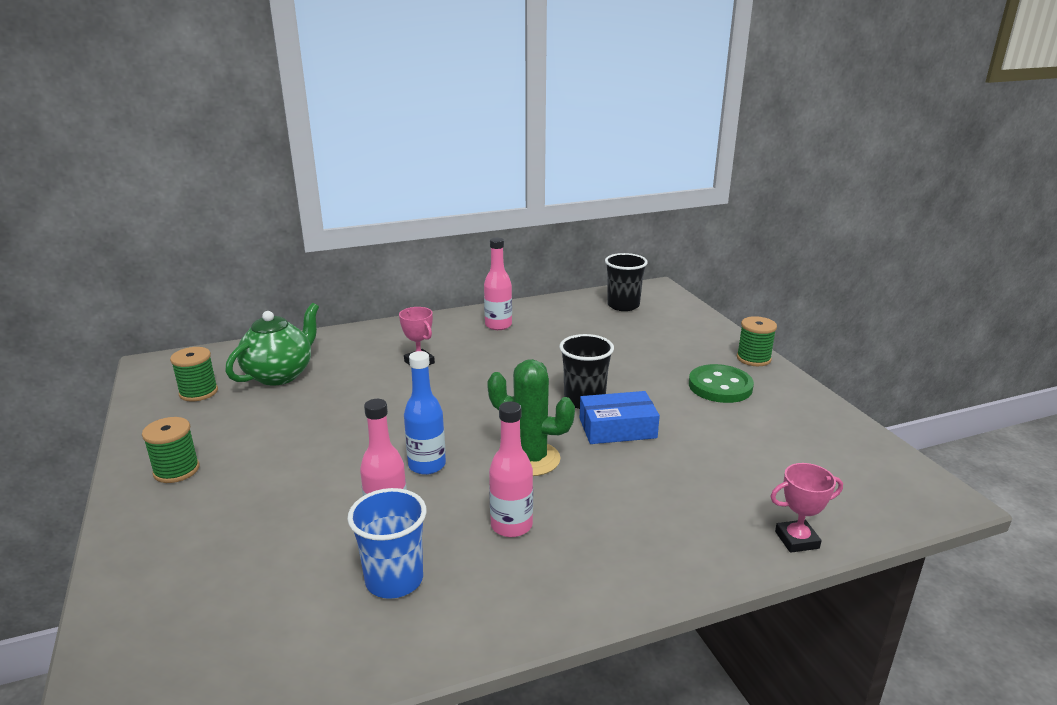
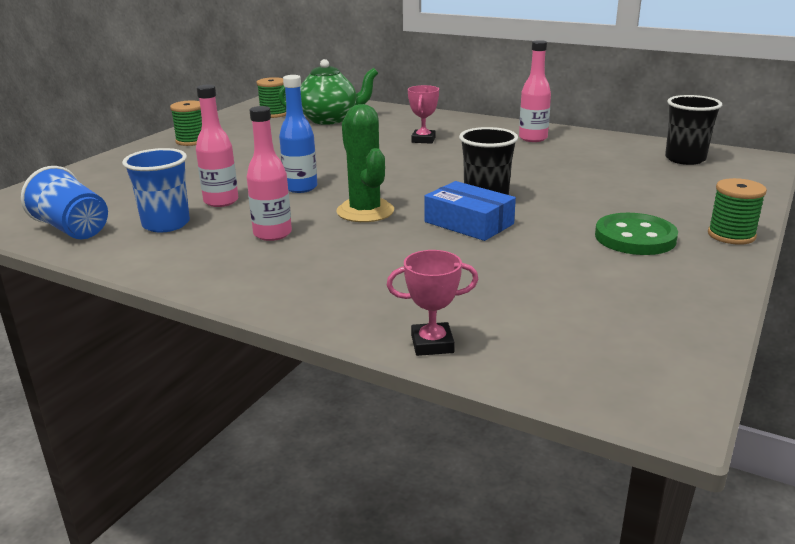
camera: 50 degrees right, 0 degrees up
pink trophy [770,463,843,553] -> pink trophy turned 45 degrees counterclockwise [387,250,478,356]
none -> blue cup [21,166,108,239]

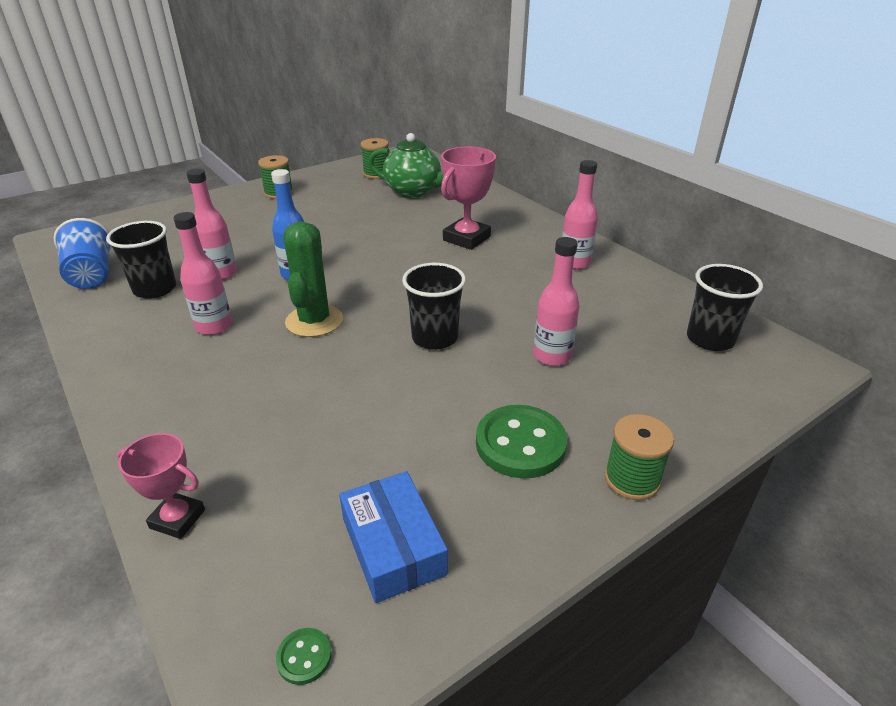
camera: 25 degrees right, 10 degrees up
blue cup [122,148,190,232] -> black cup [106,221,176,299]
pink trophy [408,85,439,144] -> pink trophy [441,146,496,250], size x1.61
blue box [425,181,516,241] -> blue box moved to [339,471,448,603]
none -> green button [276,628,332,685]
none -> pink bottle [533,237,580,366]

